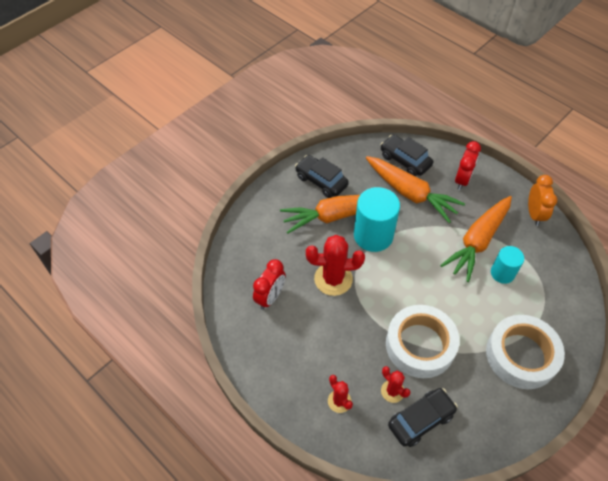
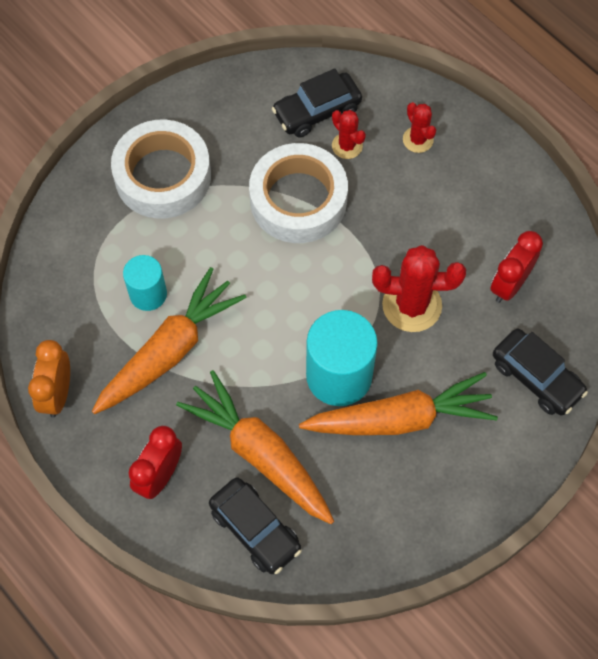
camera: 175 degrees left, 10 degrees up
black car [295,155,349,198] -> black car moved to [493,329,588,415]

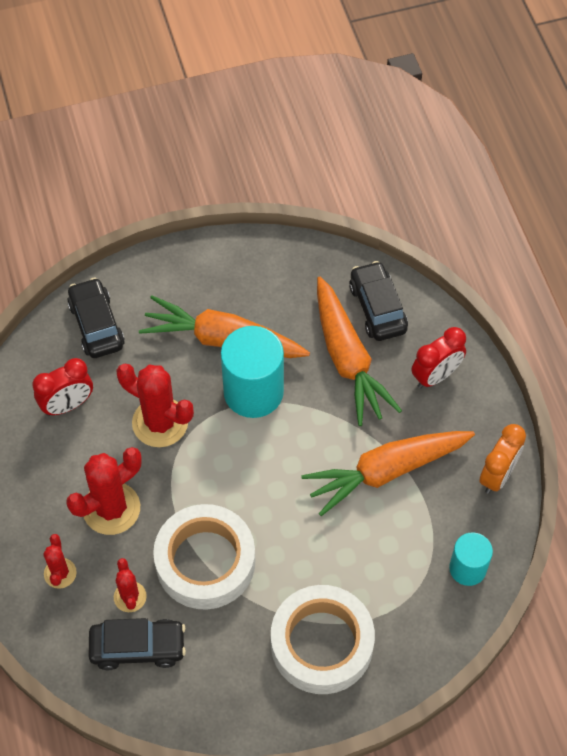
camera: 155 degrees left, 5 degrees down
turquoise cylinder [123,255,167,311] -> turquoise cylinder moved to [449,532,493,586]
none -> red cactus [66,447,141,535]

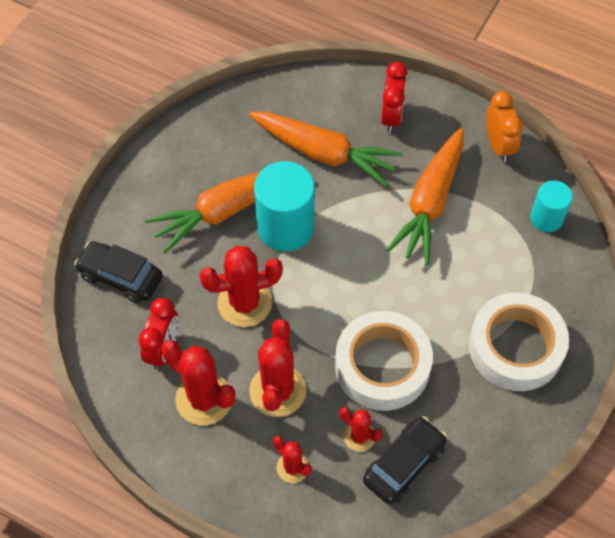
camera: 45 degrees left, 0 degrees up
black car [349,261,408,341] -> none
none -> red cactus [161,340,235,425]

